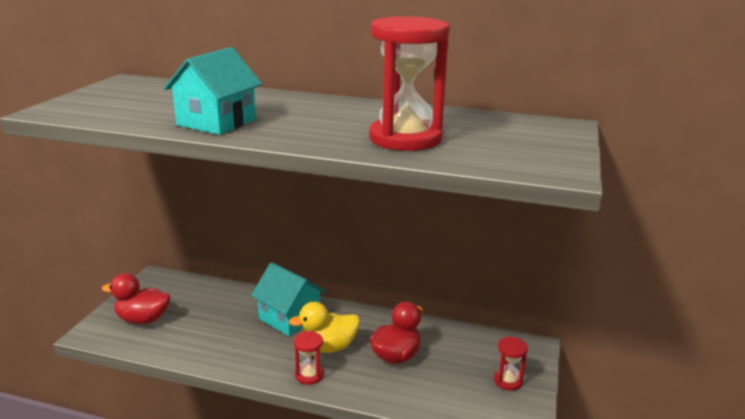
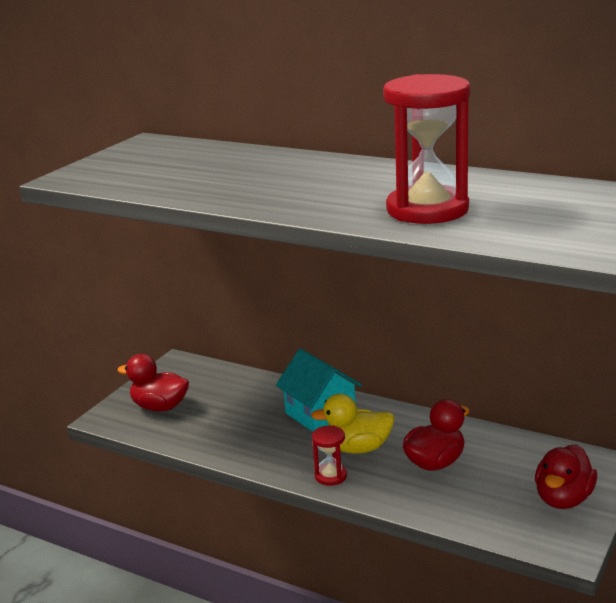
camera: 15 degrees right, 0 degrees up
turquoise house [164,47,262,135] -> none
red hourglass [494,336,528,390] -> red duck [535,445,597,509]

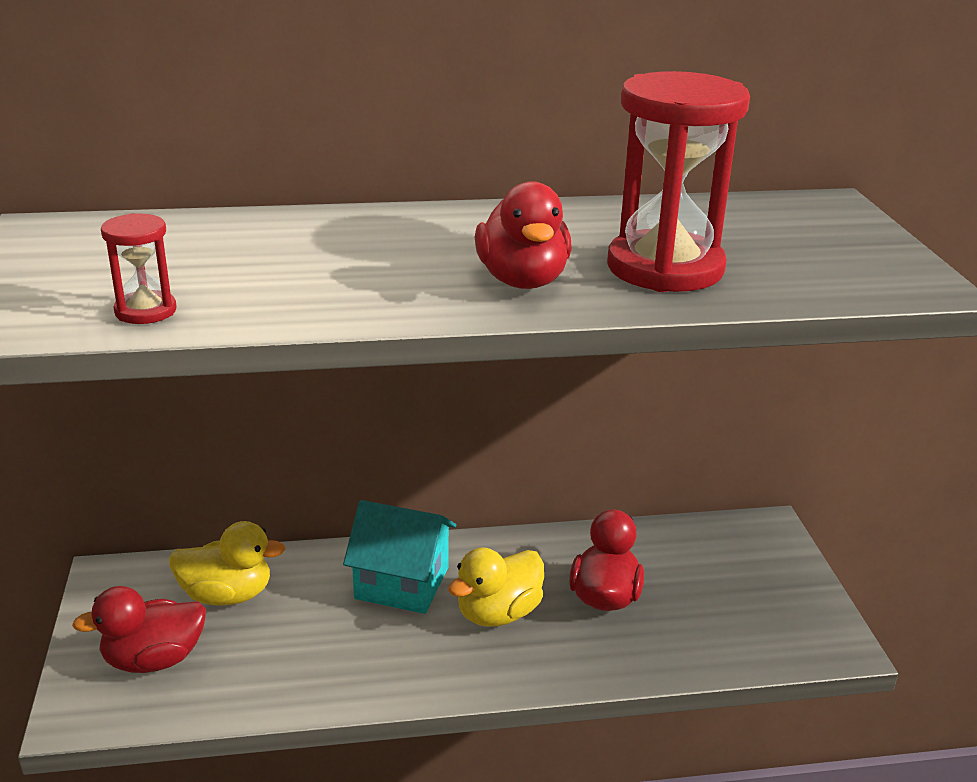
camera: 40 degrees left, 5 degrees up
red hourglass [312,425,347,486] -> red hourglass moved to [101,213,177,324]
red duck [535,445,597,509] -> red duck moved to [475,181,572,289]
none -> yellow duck [169,521,285,606]

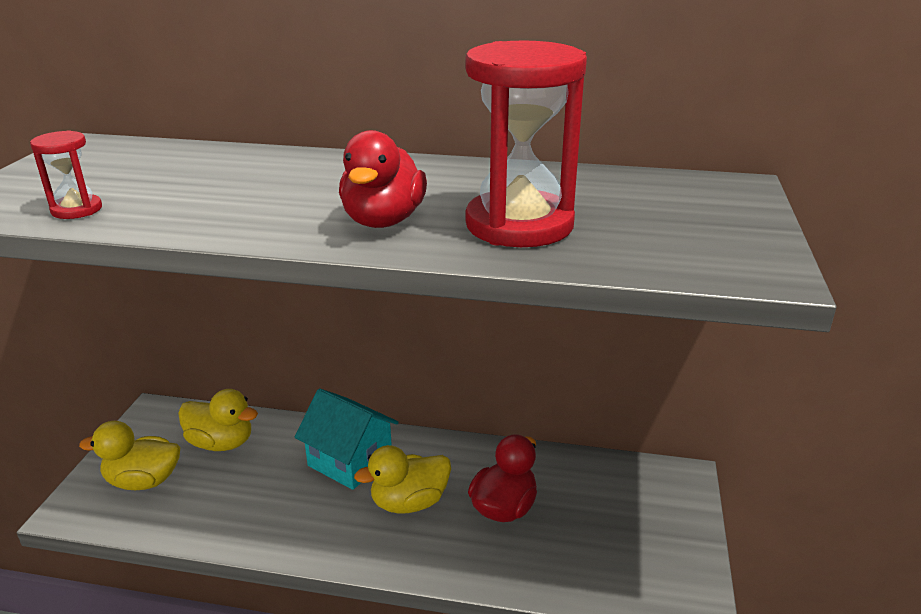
camera: 20 degrees right, 0 degrees up
red duck [72,586,206,673] -> yellow duck [79,421,180,490]

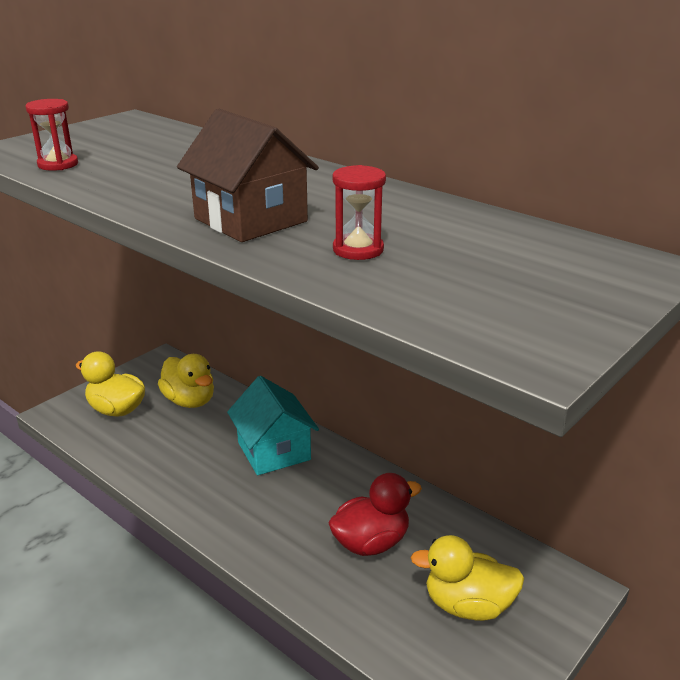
camera: 30 degrees right, 0 degrees up
red duck [339,130,427,228] -> brown house [177,109,319,242]
yellow duck [354,445,451,514] -> yellow duck moved to [410,535,524,621]
red hourglass [465,41,587,247] -> red hourglass [332,165,386,260], size x0.46

